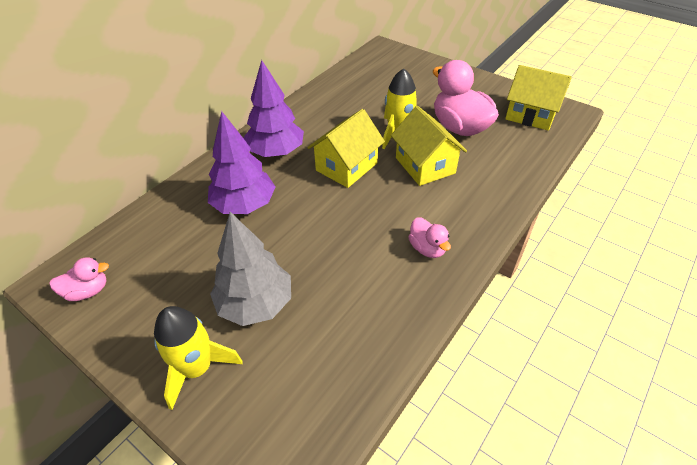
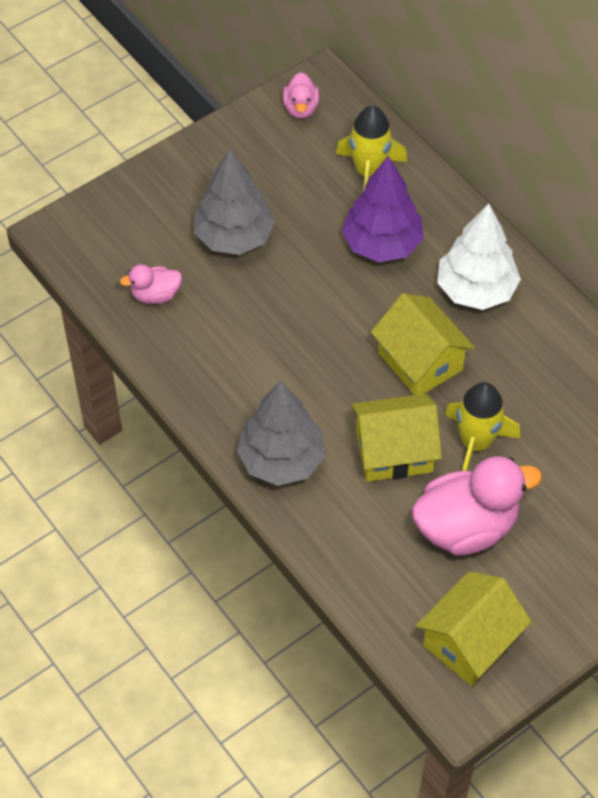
camera: 105 degrees right, 10 degrees up
yellow rocket [154,306,242,410] -> yellow rocket moved to [336,106,407,192]
purple tree [243,60,304,157] -> white tree [437,204,521,310]
pink duck [408,217,451,258] -> pink duck moved to [120,264,182,304]
none -> grey tree [237,380,325,486]

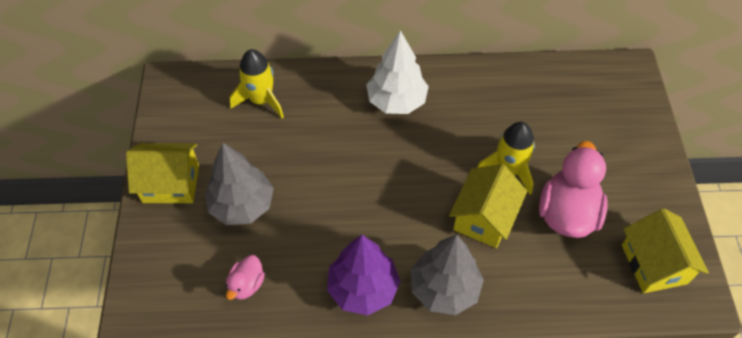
camera: 55 degrees left, 0 degrees up
pink duck [283,72,320,119] -> none
purple tree [342,156,424,262] -> purple tree moved to [327,235,400,316]
yellow house [371,293,475,395] -> yellow house moved to [126,143,199,203]

